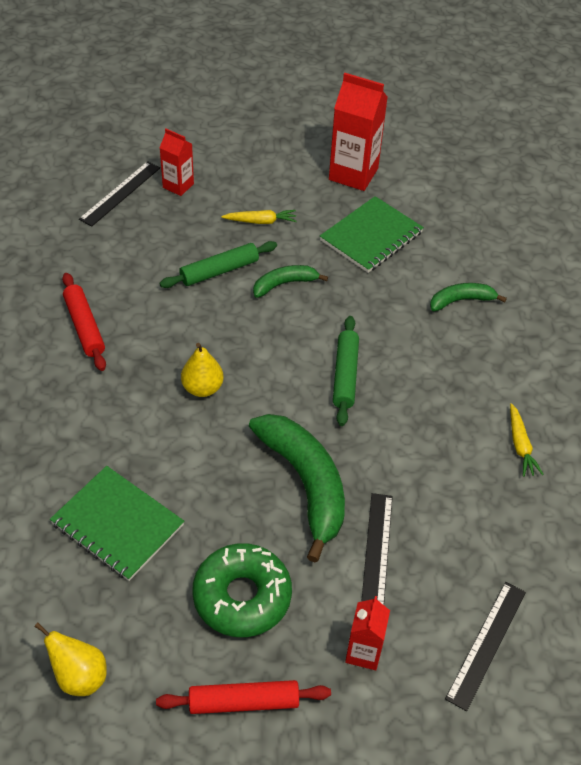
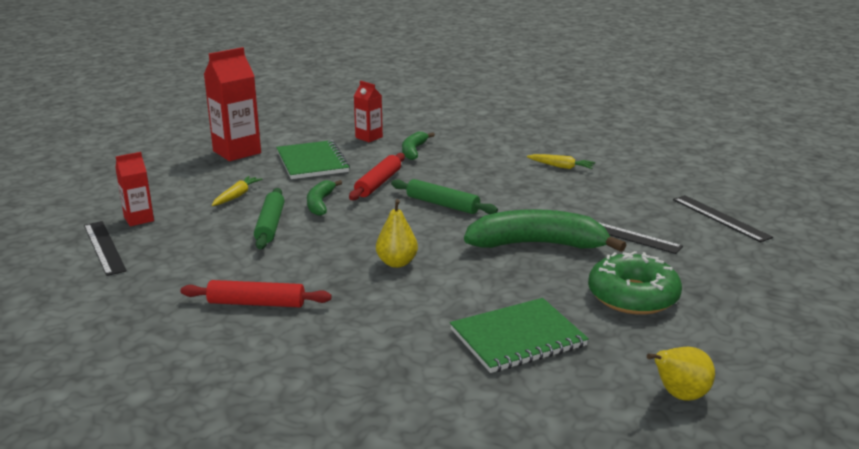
camera: 60 degrees left, 25 degrees down
red rolling pin [156,680,331,714] -> red rolling pin moved to [349,153,405,200]
red carton [345,596,390,670] -> red carton moved to [354,81,383,142]

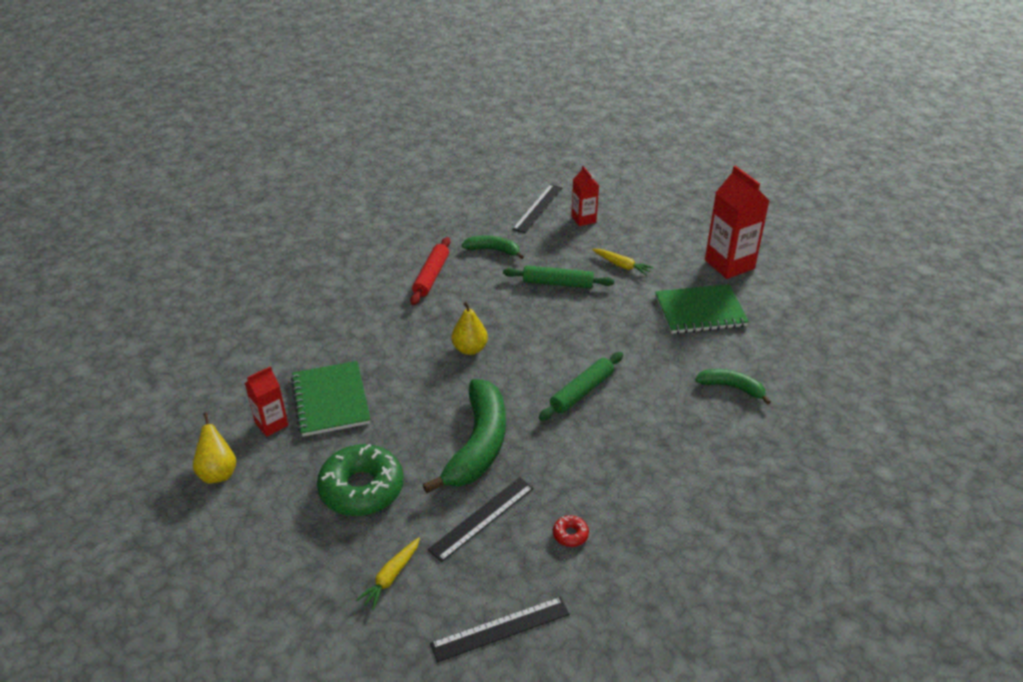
camera: 100 degrees right, 15 degrees up
black ruler [84,221,127,276] -> black ruler turned 45 degrees counterclockwise [512,184,562,233]
green banana [307,180,342,216] -> green banana moved to [462,235,524,259]
red rolling pin [349,153,405,200] -> none
red carton [354,81,383,142] -> red carton moved to [245,366,288,437]
yellow carrot [527,154,595,169] -> yellow carrot moved to [356,537,420,610]
none -> red donut [553,515,589,547]

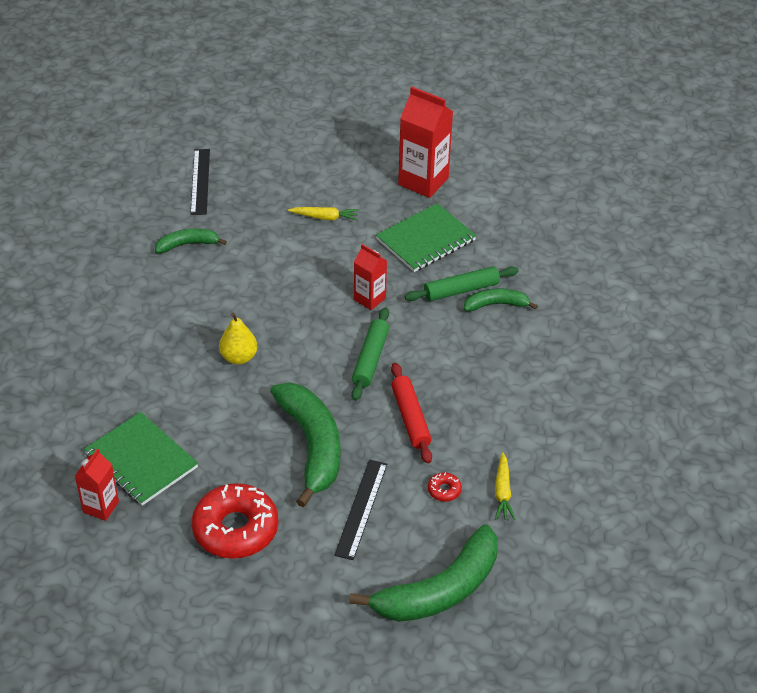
camera: 30 degrees left, 5 degrees up
yellow pear [193,412,236,484] -> none
green donut [317,444,404,516] -> red donut [192,483,278,559]
yellow carrot [356,537,420,610] -> yellow carrot moved to [495,452,515,520]
red rolling pin [410,237,450,305] -> red rolling pin moved to [391,363,432,464]
black ruler [430,597,570,662] -> green banana [349,524,498,622]
green rolling pin [503,265,614,289] -> green rolling pin moved to [405,266,518,301]
red carton [571,166,599,226] -> red carton moved to [354,244,387,310]

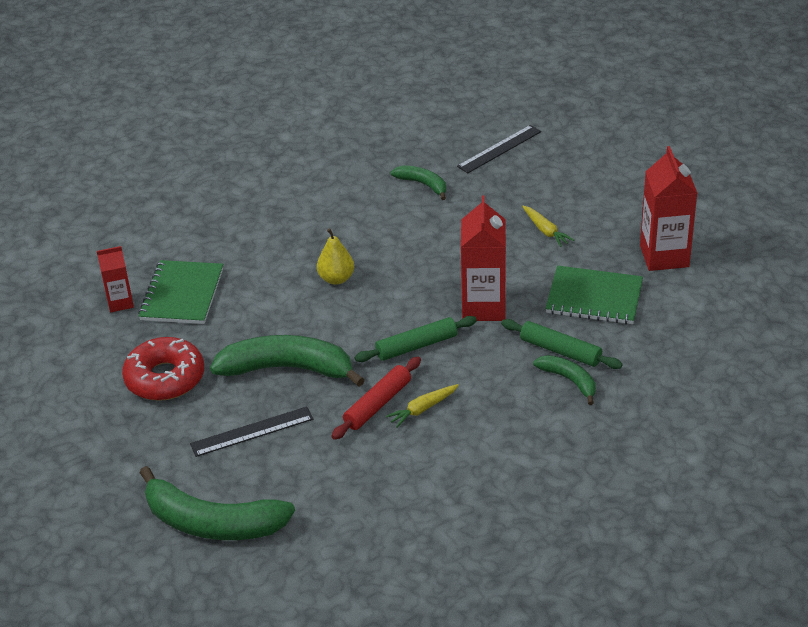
camera: 55 degrees right, 5 degrees down
green banana [270,382,340,507] -> green banana turned 120 degrees counterclockwise [210,335,365,387]
red carton [354,244,387,310] -> red carton [461,196,506,321], size x1.75
red donut [428,472,462,502] -> none
yellow carrot [495,452,515,520] -> yellow carrot moved to [386,384,459,428]

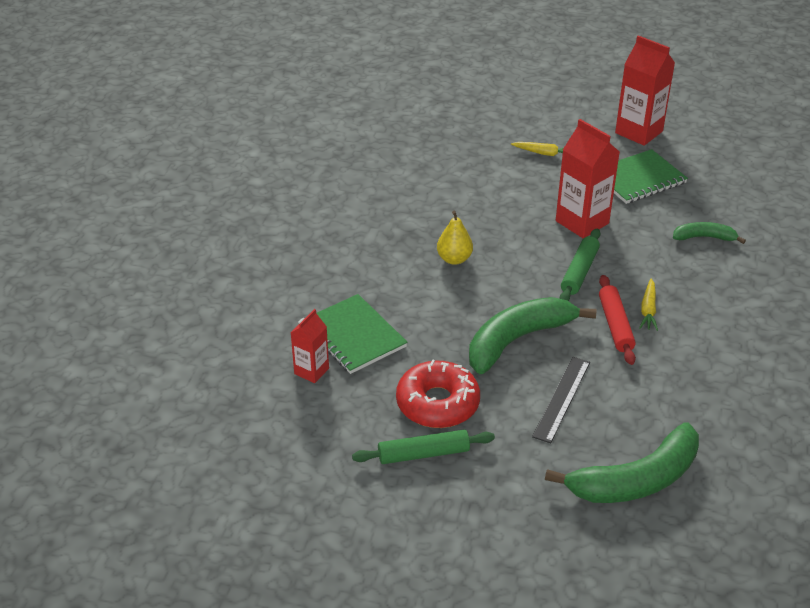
camera: 45 degrees left, 0 degrees up
green banana [391,165,446,200] -> none
black ruler [457,125,541,173] -> none
green rolling pin [501,319,623,369] -> green rolling pin moved to [352,430,495,464]

